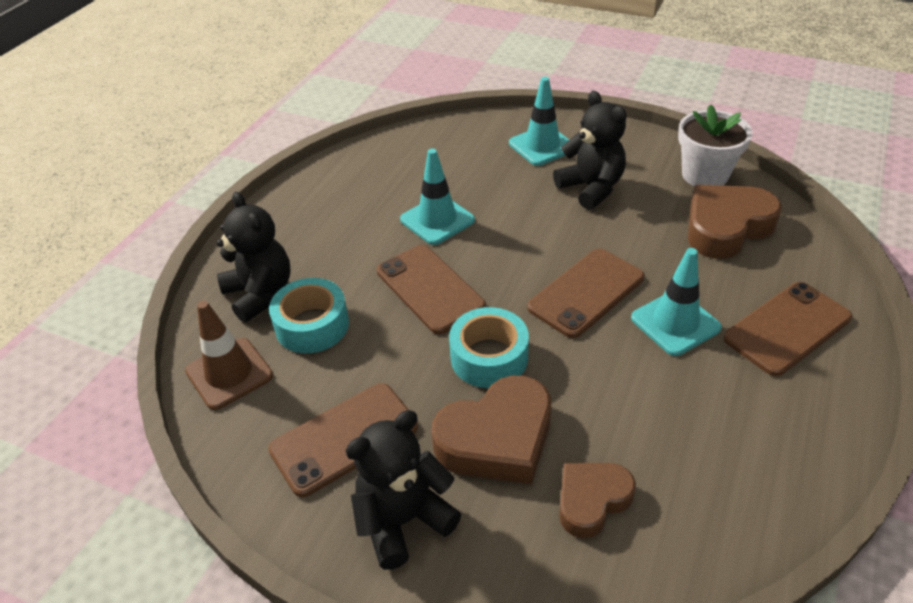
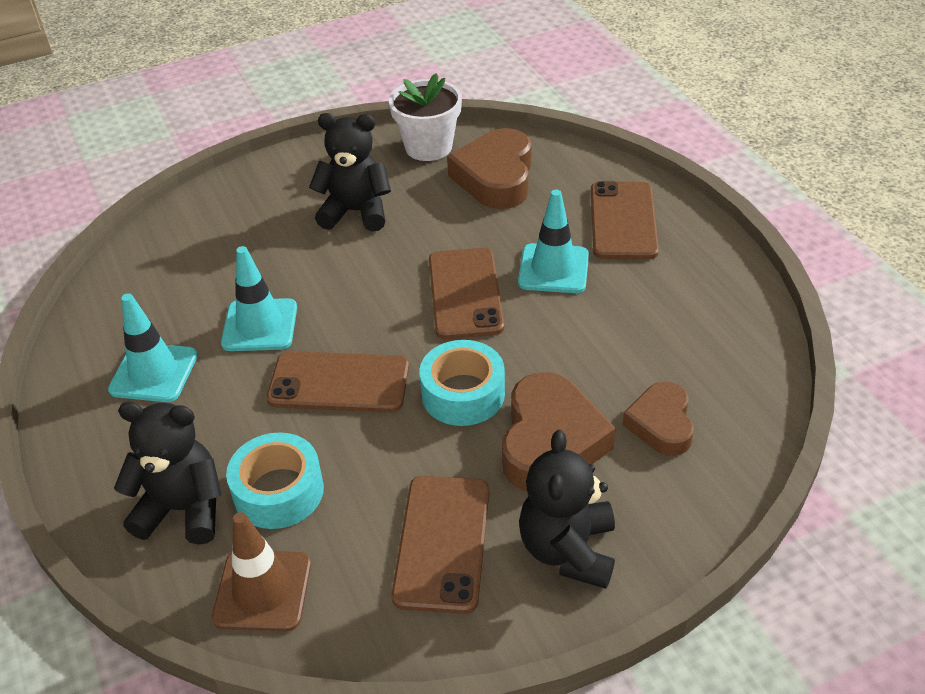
camera: 50 degrees left, 0 degrees up
turquoise traffic cone [509,77,569,166] -> turquoise traffic cone moved to [108,293,198,402]

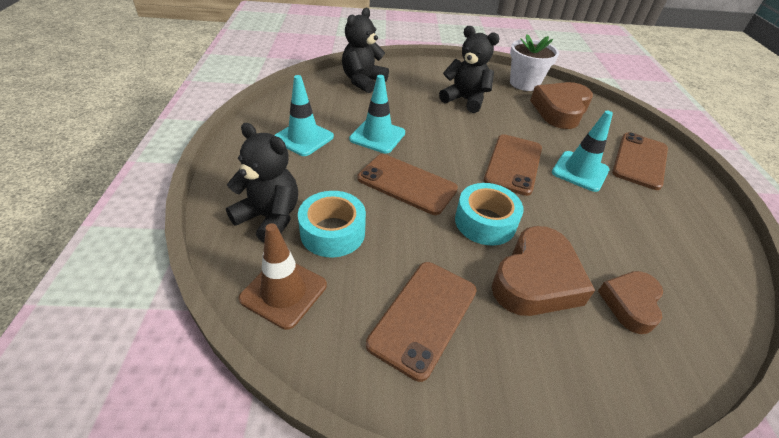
camera: 20 degrees right, 0 degrees up
black teddy bear [519,430,615,589] -> black teddy bear moved to [342,8,389,93]

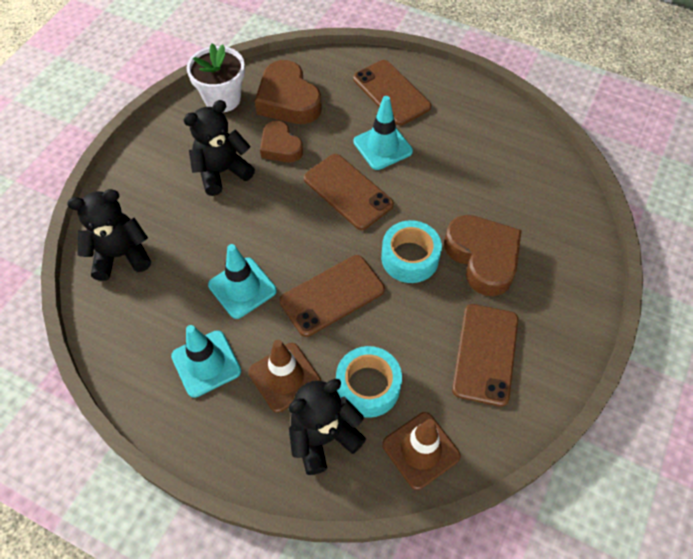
camera: 60 degrees left, 15 degrees up
black teddy bear [342,8,389,93] -> black teddy bear turned 105 degrees clockwise [67,189,151,281]
brown phone [366,262,477,382] -> brown phone turned 45 degrees clockwise [452,304,518,407]
brown heart [598,271,663,334] -> brown heart moved to [260,121,303,163]
none -> brown traffic cone [248,340,321,413]

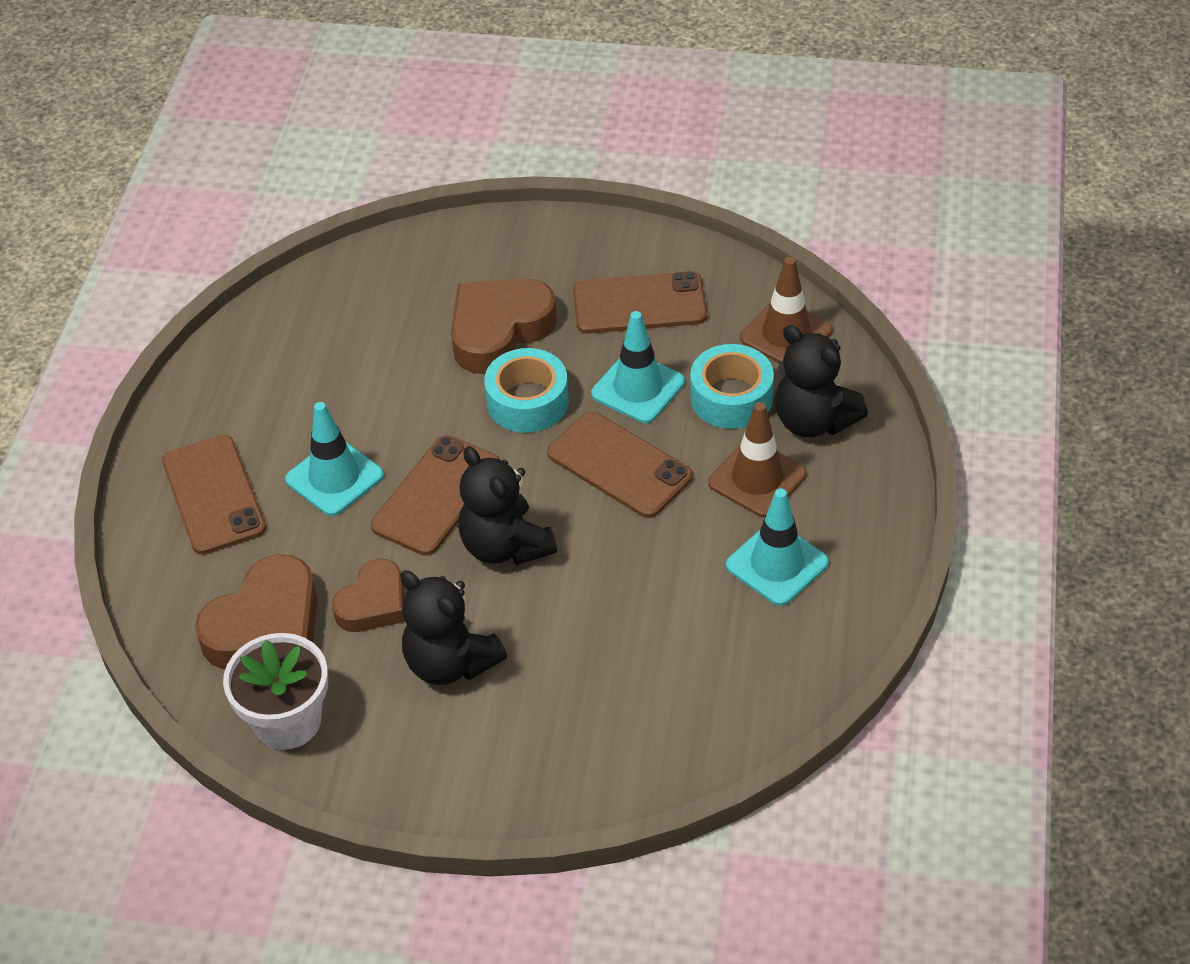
camera: 105 degrees left, 10 degrees down
black teddy bear [67,189,151,281] -> black teddy bear moved to [458,446,557,565]
turquoise traffic cone [208,244,277,319] -> turquoise traffic cone moved to [591,311,685,423]
brown phone [353,60,431,126] -> brown phone turned 60 degrees counterclockwise [162,435,266,555]

